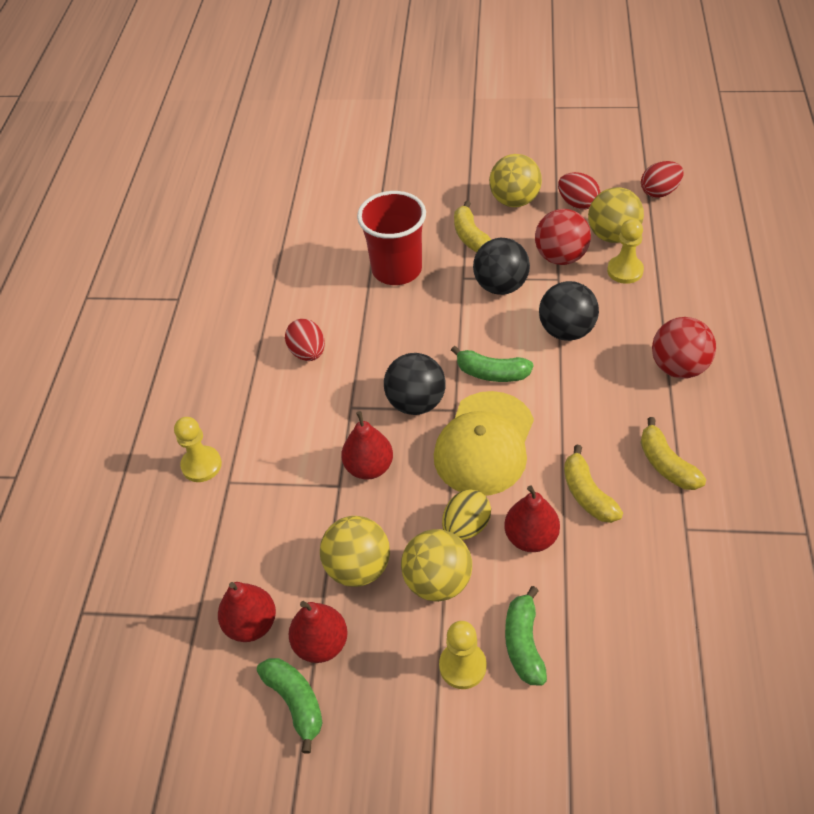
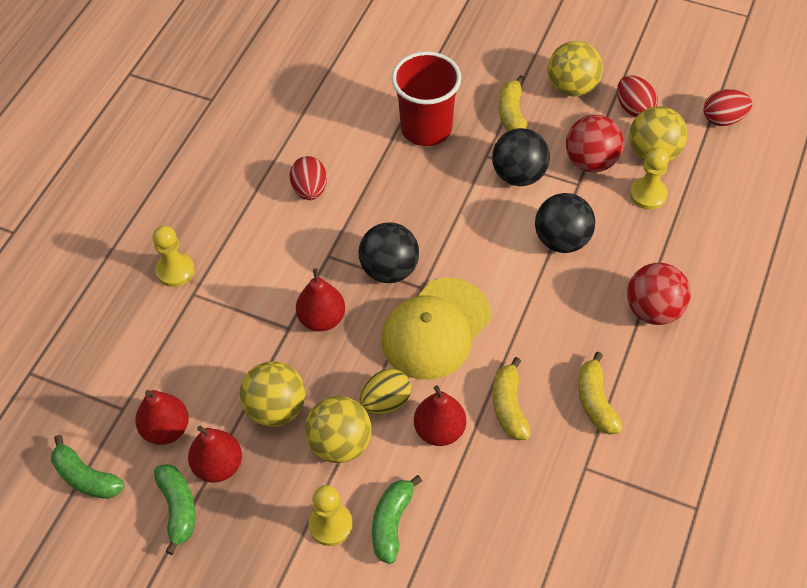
camera: 15 degrees right, 5 degrees up
green banana [451,346,534,382] -> green banana moved to [51,435,124,499]

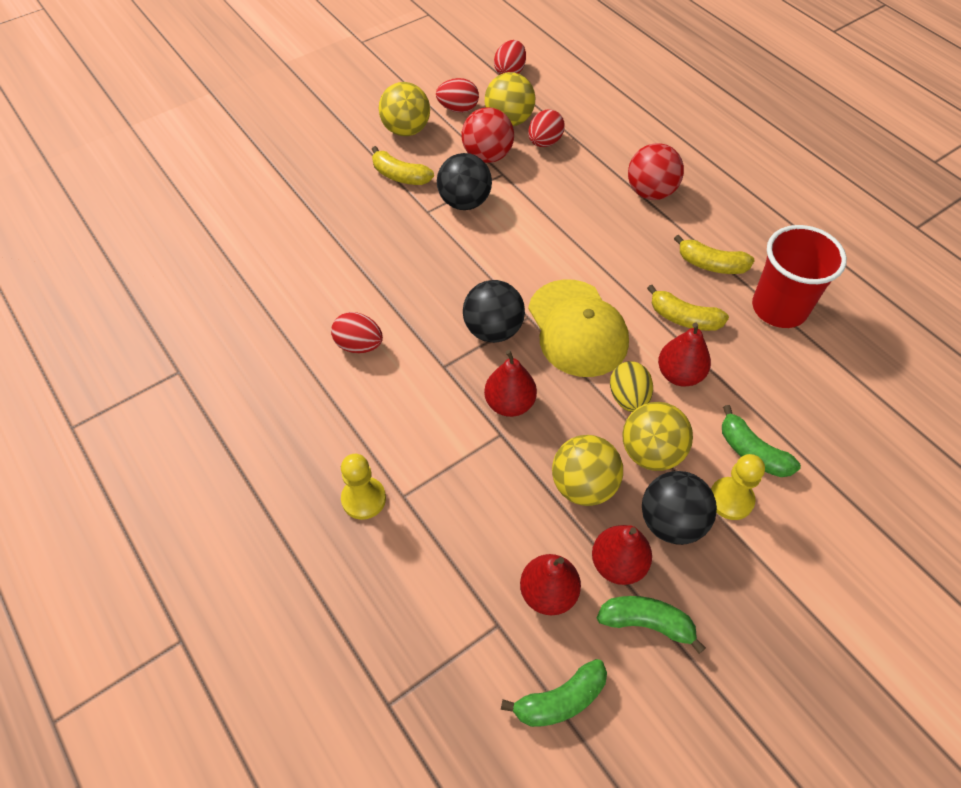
camera: 60 degrees left, 0 degrees up
red cup [392,51,461,146] -> red cup moved to [752,225,847,328]
black ball [535,193,596,253] -> black ball moved to [642,471,717,545]
yellow pawn [630,148,669,210] -> red egg [528,110,565,147]

